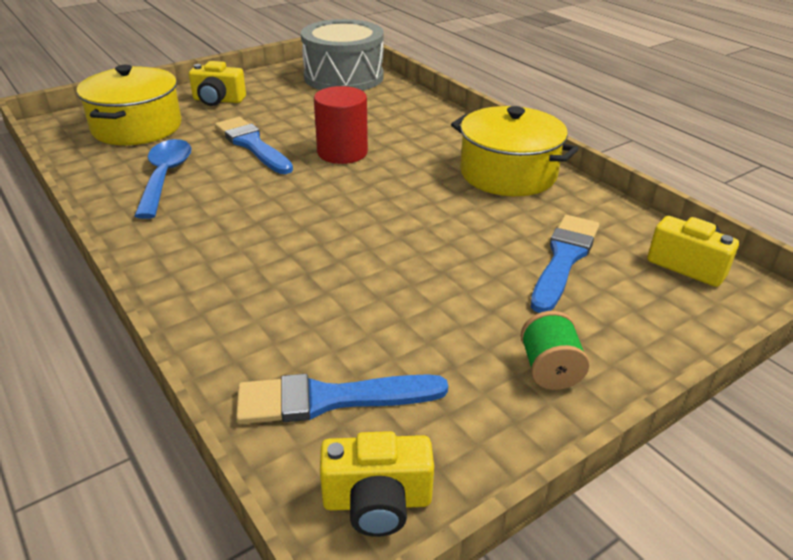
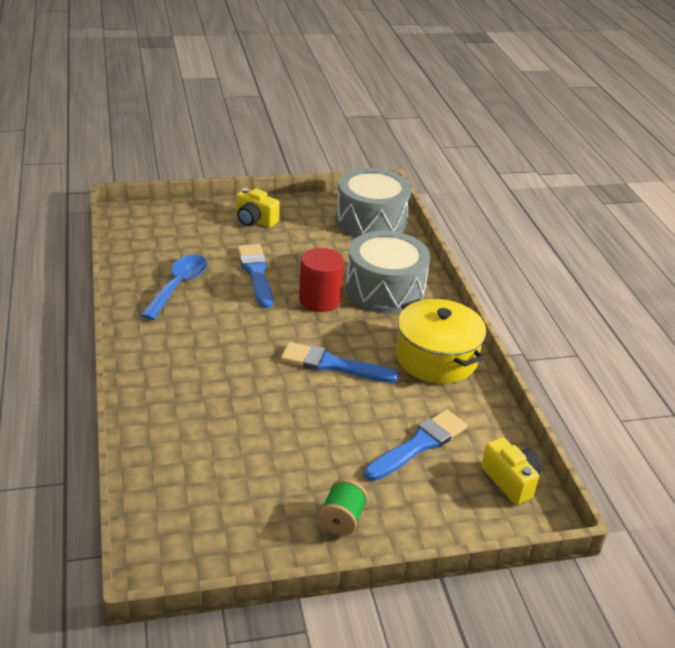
camera: 20 degrees right, 0 degrees up
yellow pot [77,65,182,145] -> none
blue brush [236,374,448,424] -> blue brush moved to [281,342,399,383]
yellow camera [320,431,434,537] -> none
none -> grey drum [346,231,430,314]

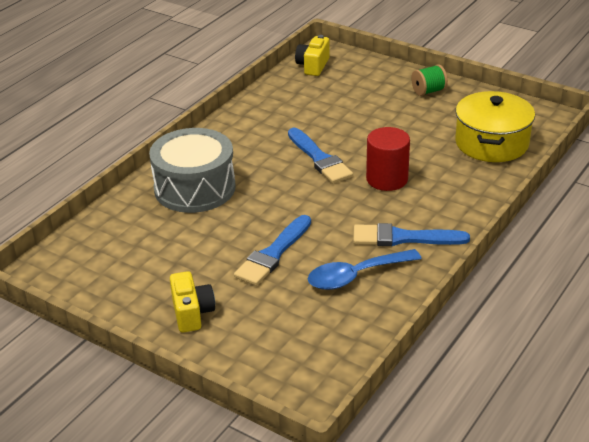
camera: 130 degrees left, 0 degrees up
red cylinder [299,248,344,312] -> red cylinder moved to [366,127,410,191]
grey drum [336,168,412,237] -> none
blue brush [364,410,468,481] -> blue brush moved to [353,223,470,246]
yellow pot [396,299,486,384] -> yellow pot moved to [455,91,535,162]

